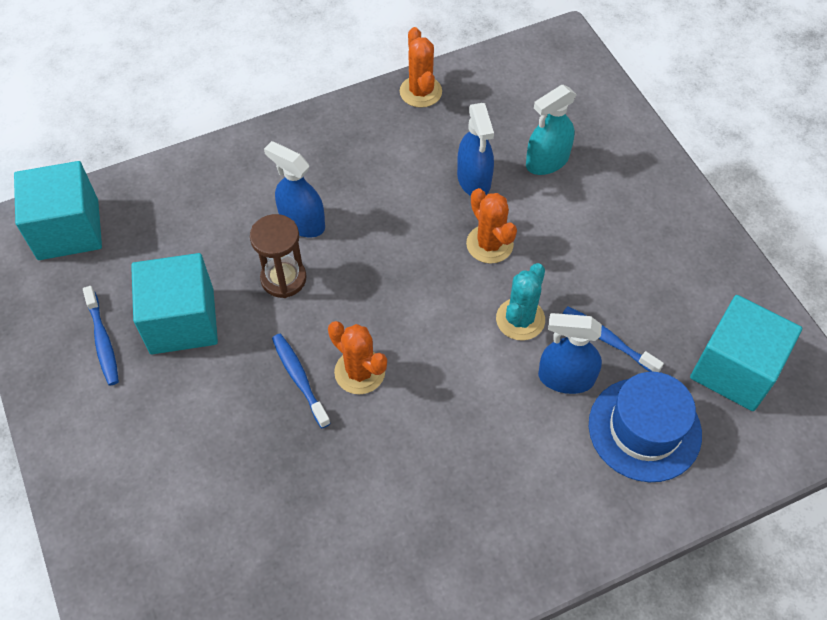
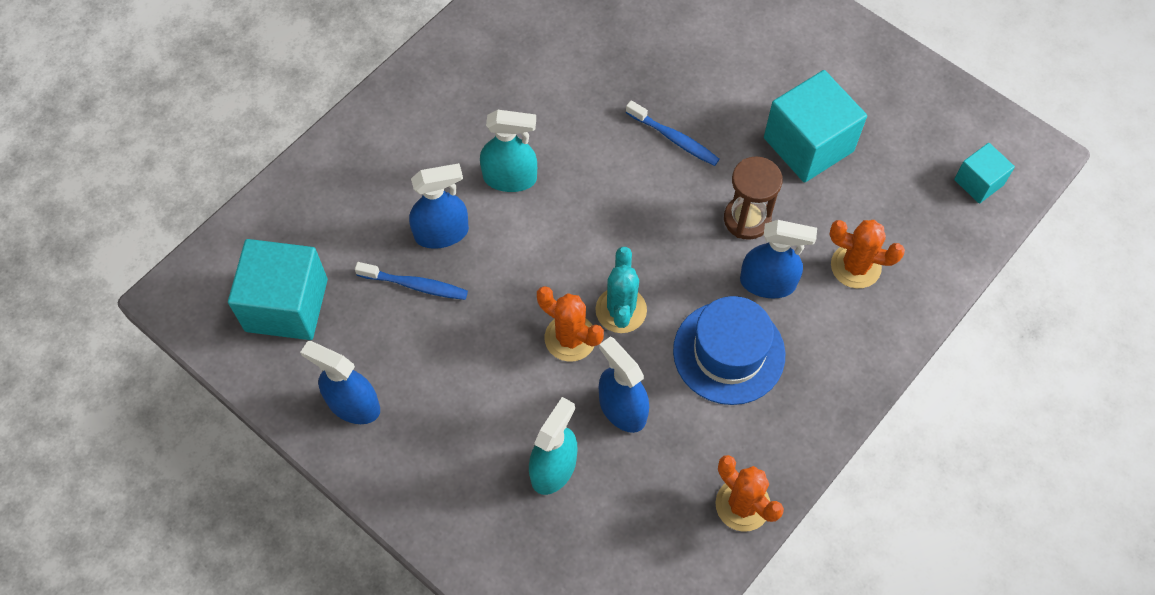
camera: 155 degrees right, 5 degrees up
turquoise cube [14,161,102,260] -> turquoise cube [954,143,1015,204], size x0.54
blue toothbrush [83,286,119,385] -> none
orange cactus [328,321,387,394] -> orange cactus moved to [829,220,905,289]
turquoise cactus [496,263,545,341] -> turquoise cactus moved to [595,247,647,333]
blue hat [589,372,702,482] -> blue hat moved to [673,296,785,405]
none -> blue spray bottle [300,341,380,424]
none -> turquoise spray bottle [480,110,537,192]

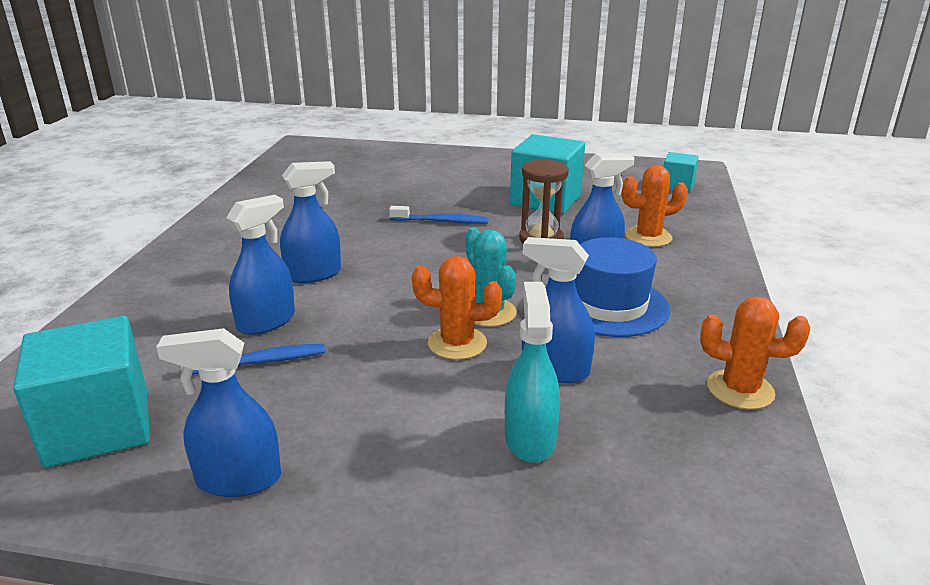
camera: 30 degrees left, 35 degrees down
turquoise spray bottle [480,110,537,192] -> blue spray bottle [280,161,341,283]

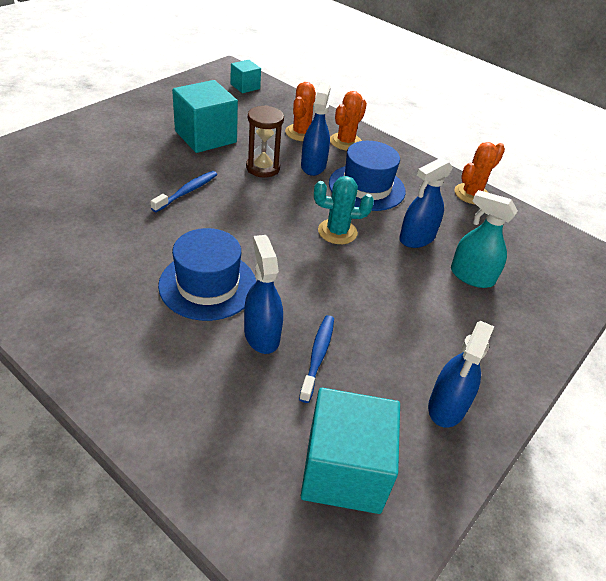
camera: 65 degrees left, 15 degrees up
blue spray bottle [280,161,341,283] -> blue hat [158,228,256,321]
orange cactus [412,256,502,360] -> orange cactus moved to [330,91,367,150]

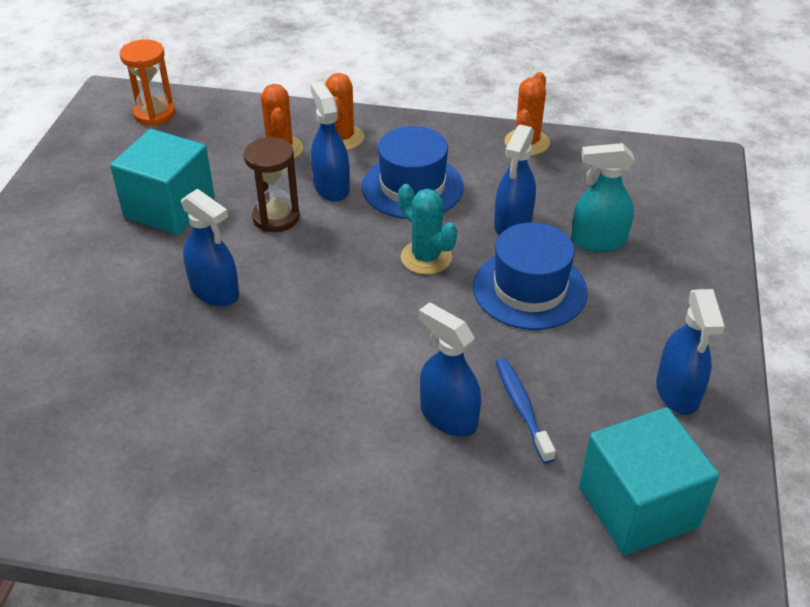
camera: 25 degrees left, 0 degrees up
blue toothbrush [150,171,217,212] -> blue spray bottle [181,189,239,306]
blue hat [158,228,256,321] -> blue hat moved to [473,223,588,330]
turquoise cube [231,60,261,93] -> orange hourglass [120,40,176,126]
turquoise cactus [314,176,374,244] -> turquoise cactus turned 75 degrees clockwise [398,184,457,275]

